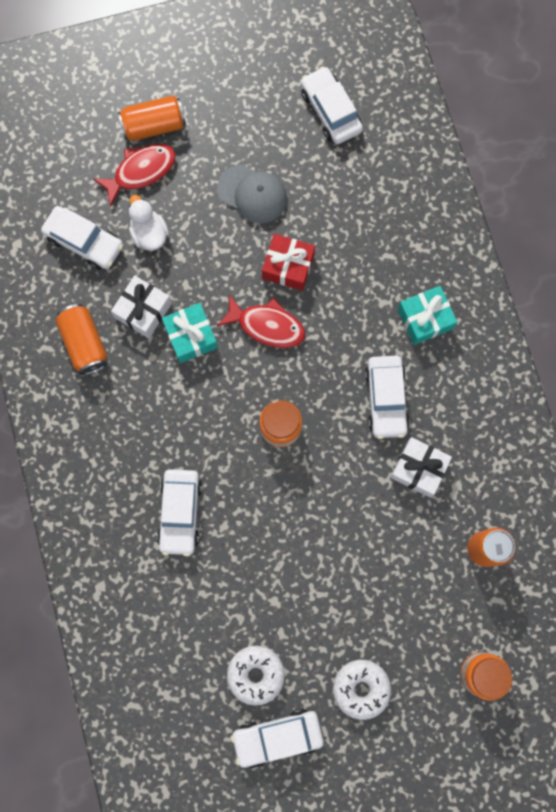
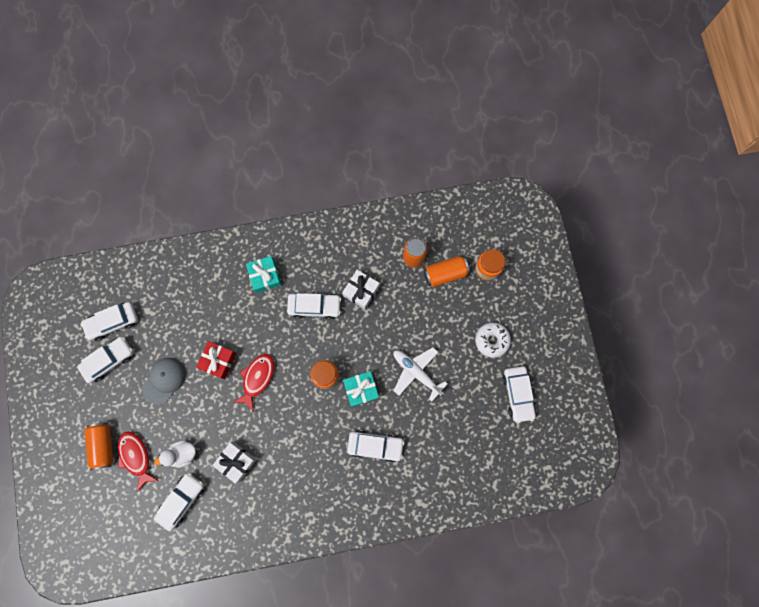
camera: 85 degrees left, 0 degrees up
orange can [55,304,107,375] -> orange can moved to [424,256,469,287]
turquoise gift [162,303,218,363] -> turquoise gift moved to [343,371,379,407]
white donut [227,646,285,706] -> none
none -> white car [77,337,134,383]
none -> white plane [394,347,447,401]

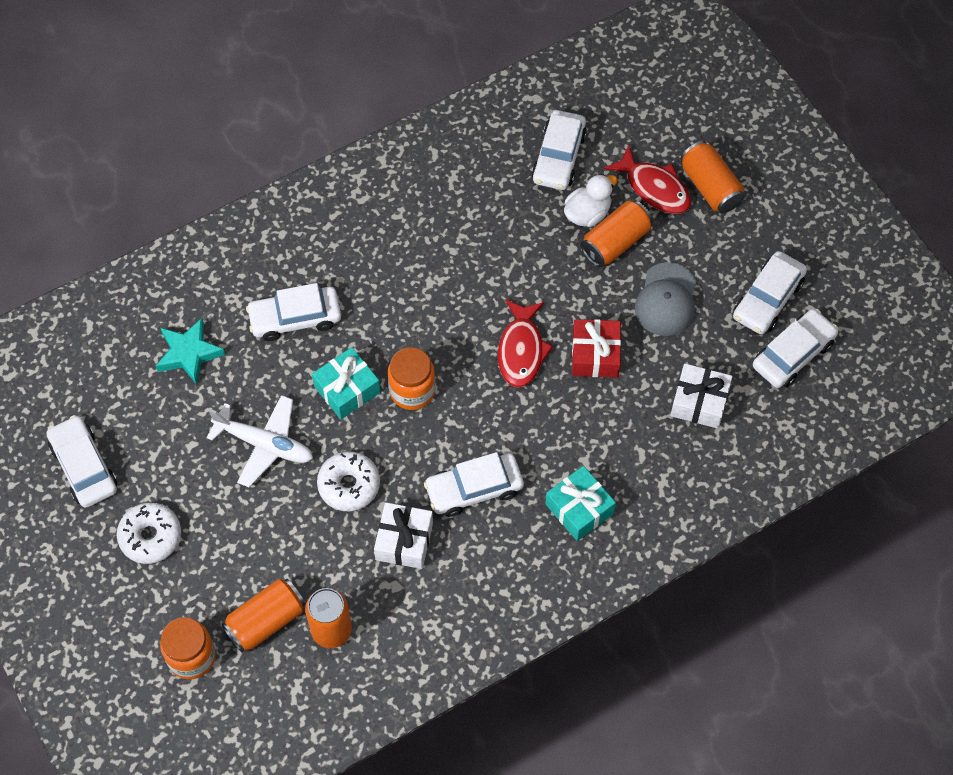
camera: 160 degrees right, 15 degrees down
white gift [212,442,256,484] -> white gift moved to [671,363,732,429]
none -> turquoise star [156,318,225,385]
none -> white donut [317,452,380,511]
none -> orange can [580,200,653,267]

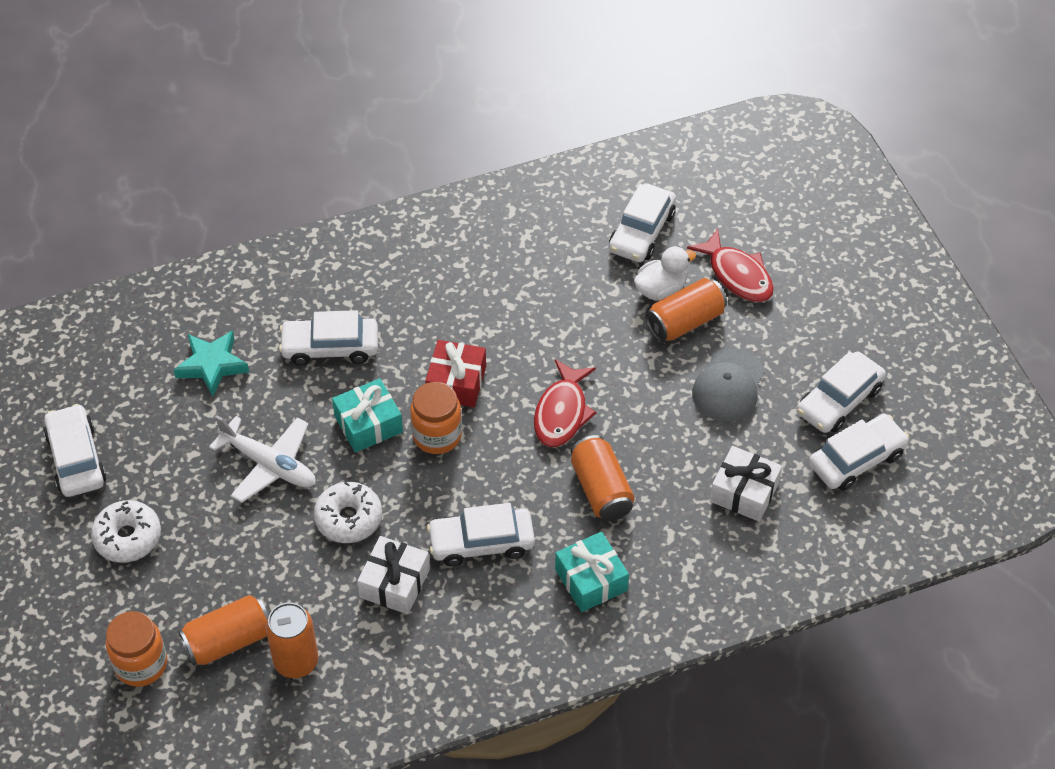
camera: 10 degrees right, 10 degrees down
red gift [572,319,621,378] -> red gift moved to [425,340,486,407]
orange can [680,141,744,213] -> orange can moved to [571,435,635,521]

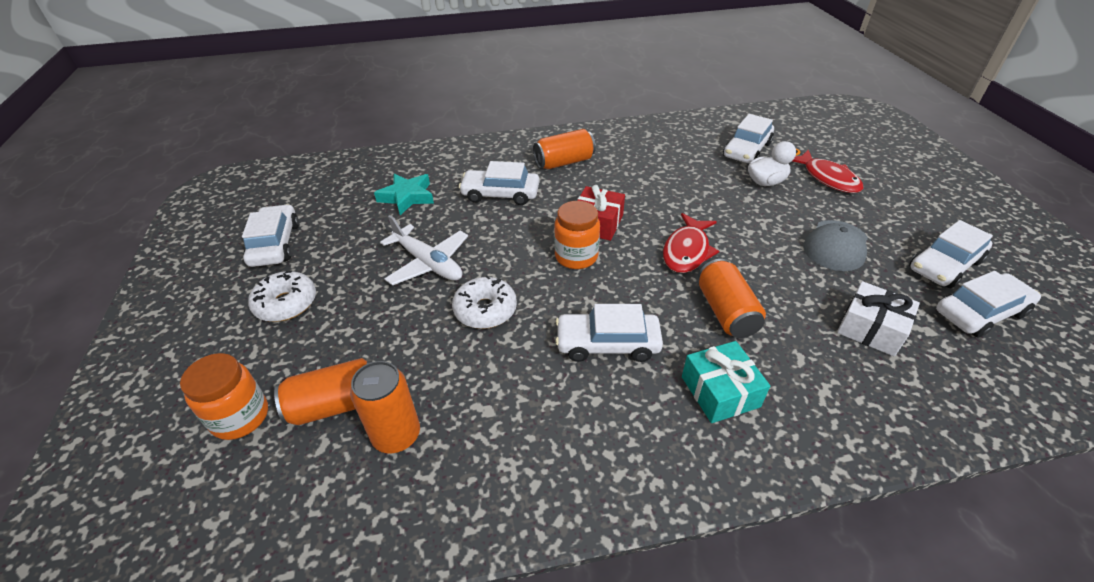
camera: 10 degrees right, 10 degrees down
turquoise gift [332,378,403,452] -> none
white gift [357,536,430,614] -> none
orange can [645,278,727,342] -> orange can moved to [533,129,596,169]

